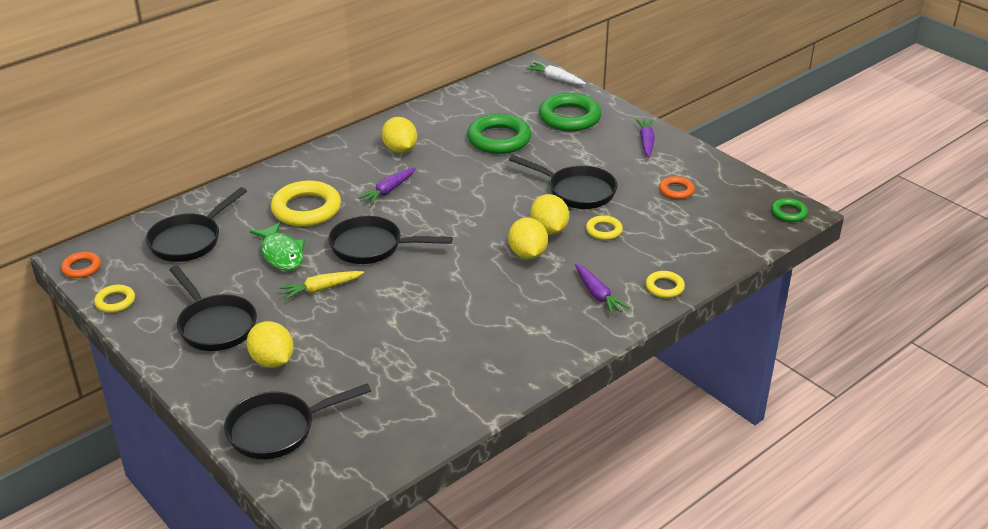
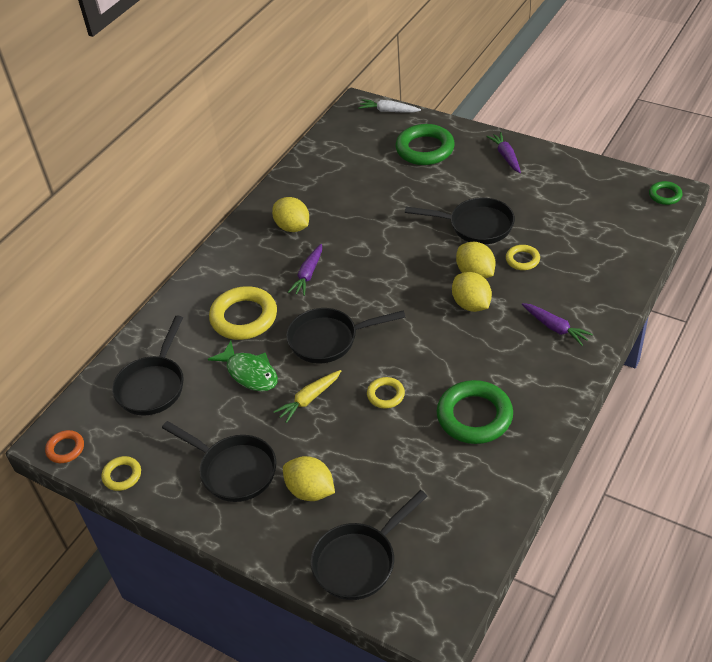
camera: 15 degrees left, 10 degrees up
green ring [467,114,532,154] -> green ring moved to [437,380,513,444]
yellow ring [645,271,685,298] -> yellow ring moved to [367,377,405,408]
orange ring [659,176,695,199] -> none

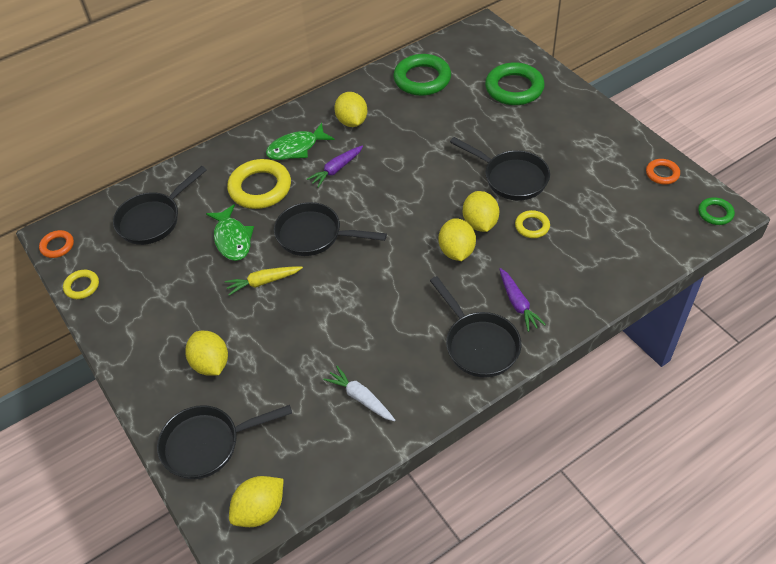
camera: 25 degrees right, 5 degrees up
black pan [162,421,276,502] -> black pan moved to [430,276,521,377]
white carrot [358,99,421,113] -> white carrot moved to [323,366,395,421]
yellow ring [367,377,405,408] -> none
green ring [437,380,513,444] -> green ring moved to [394,54,451,96]
purple carrot [486,132,521,173] -> none
none -> yellow lemon [229,476,283,527]
none -> green fish [266,123,334,160]
none -> orange ring [646,159,680,185]

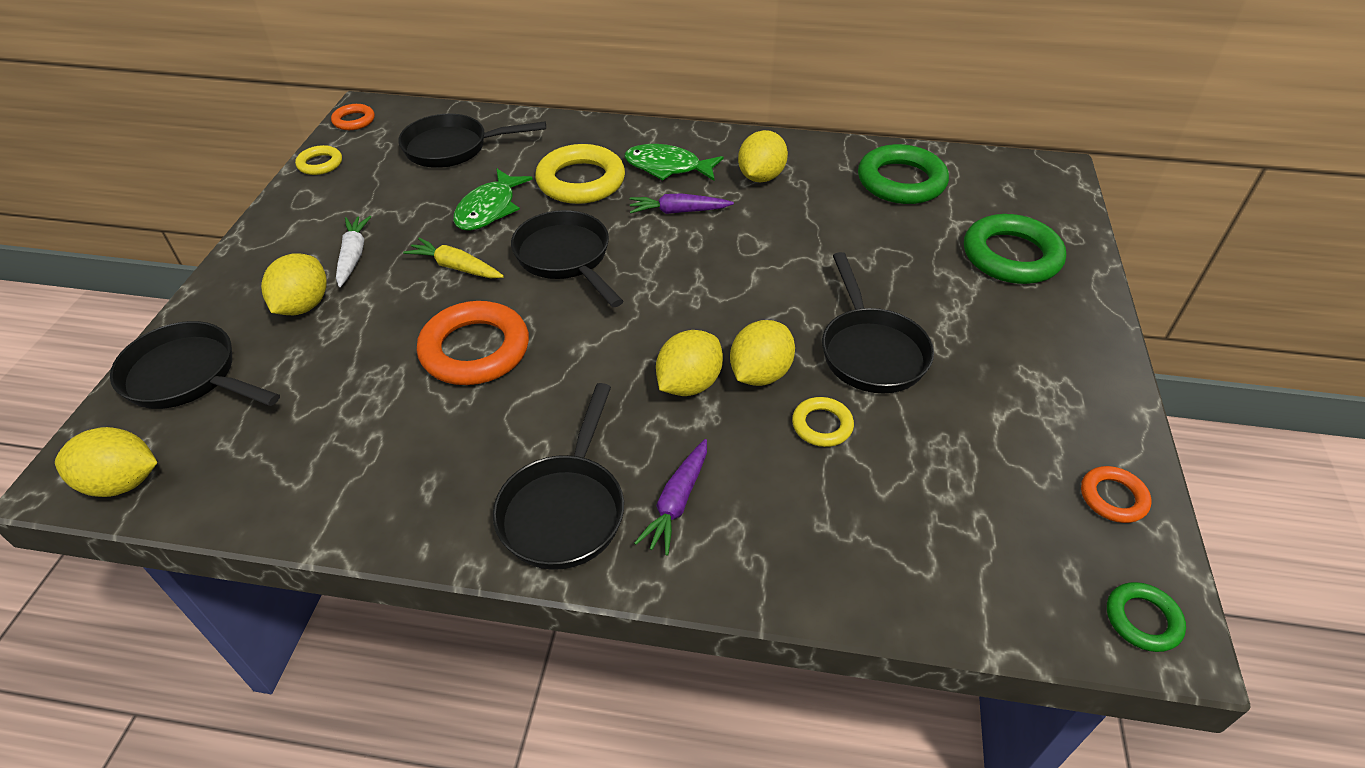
camera: 40 degrees right, 5 degrees down
white carrot [323,366,395,421] -> white carrot moved to [336,216,371,287]
none -> orange ring [417,301,529,385]

